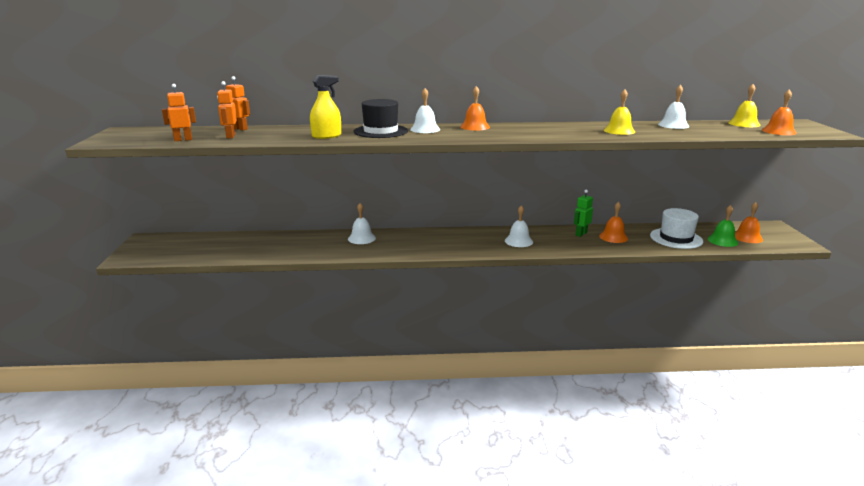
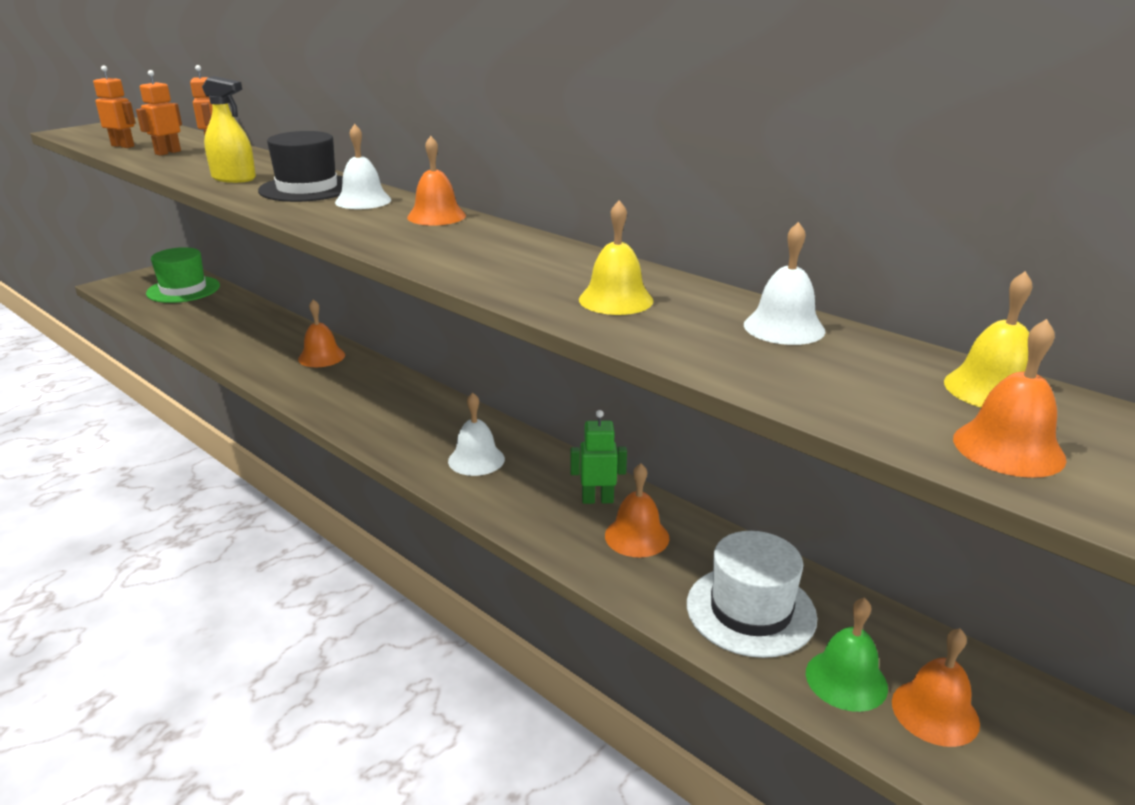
camera: 45 degrees right, 5 degrees up
white bell [348,203,376,244] -> orange bell [298,299,345,367]
none -> green hat [146,247,220,303]

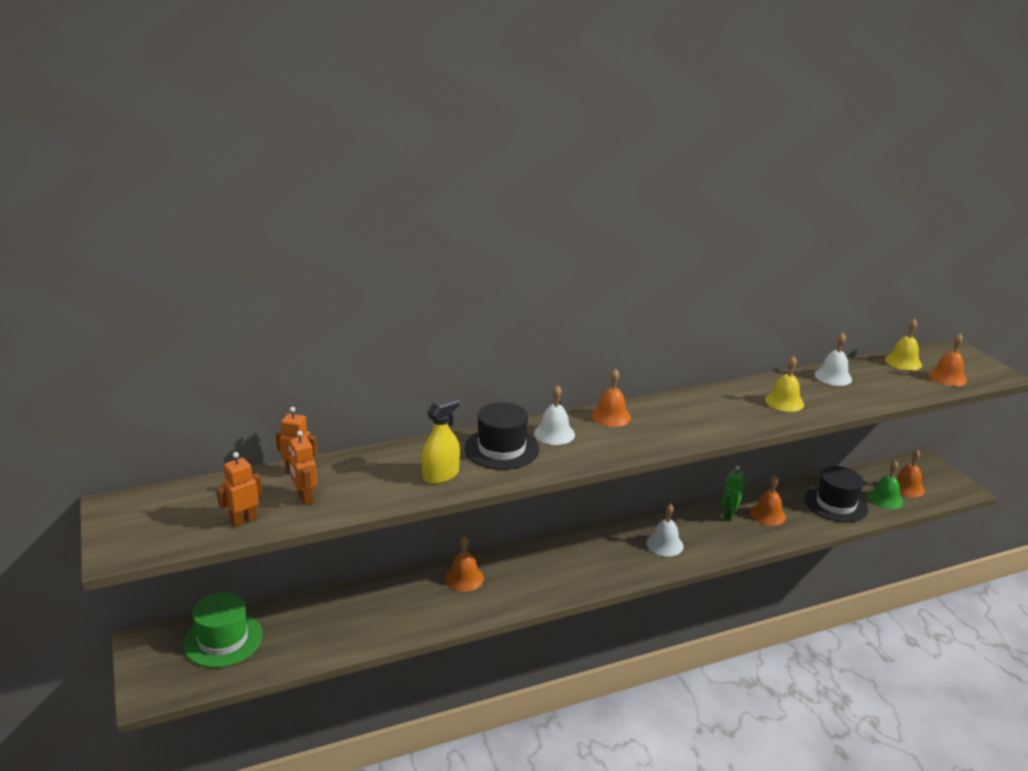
camera: 65 degrees left, 0 degrees up
white hat [687,531,817,658] -> black hat [805,466,868,523]

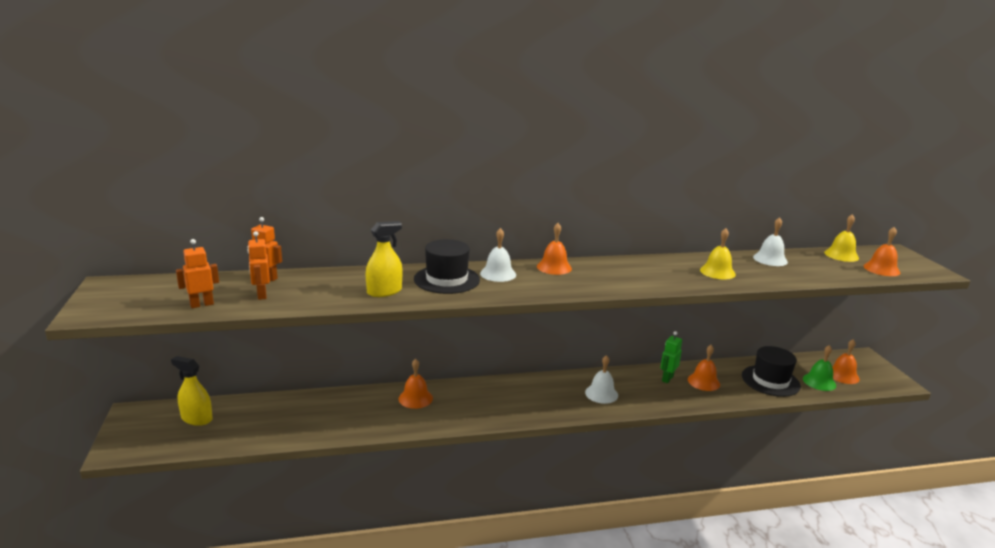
camera: 10 degrees right, 5 degrees down
green hat [183,592,263,668] -> yellow spray bottle [171,356,213,426]

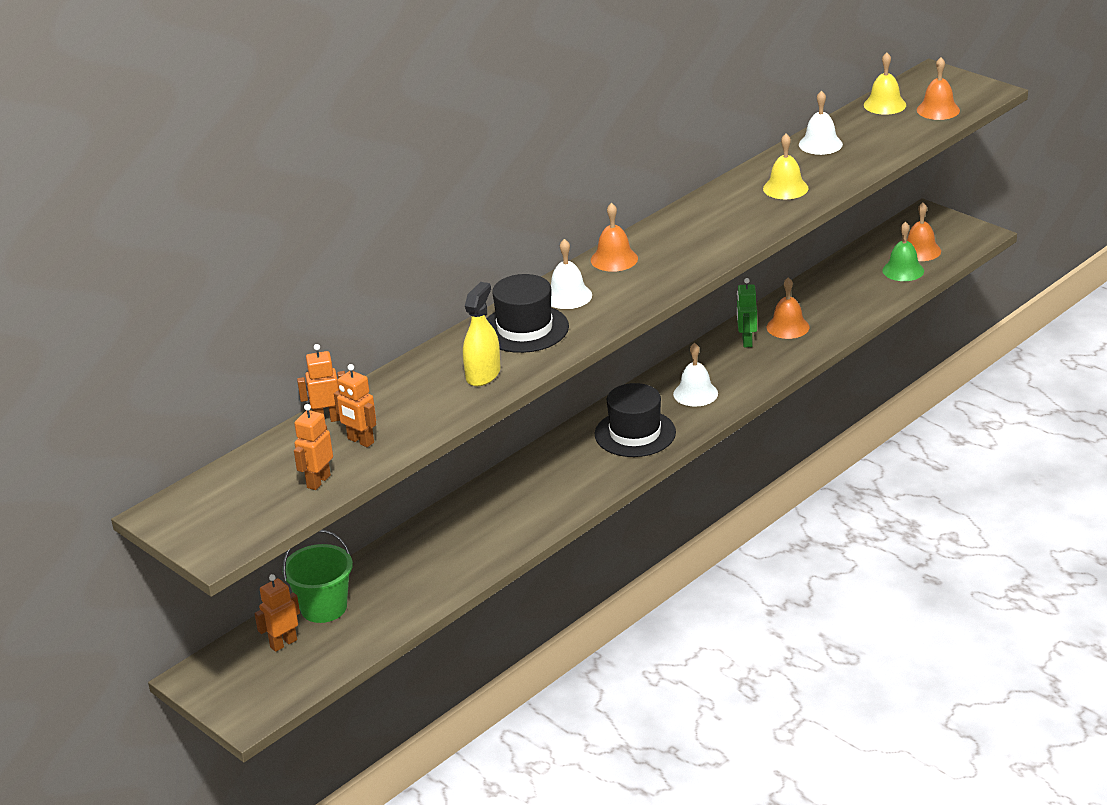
camera: 30 degrees left, 10 degrees up
yellow spray bottle [171,356,213,426] -> orange robot [255,574,300,652]
orange bell [399,359,433,409] -> none
black hat [742,346,801,397] -> black hat moved to [595,383,676,457]
none -> green bucket [282,530,353,623]

